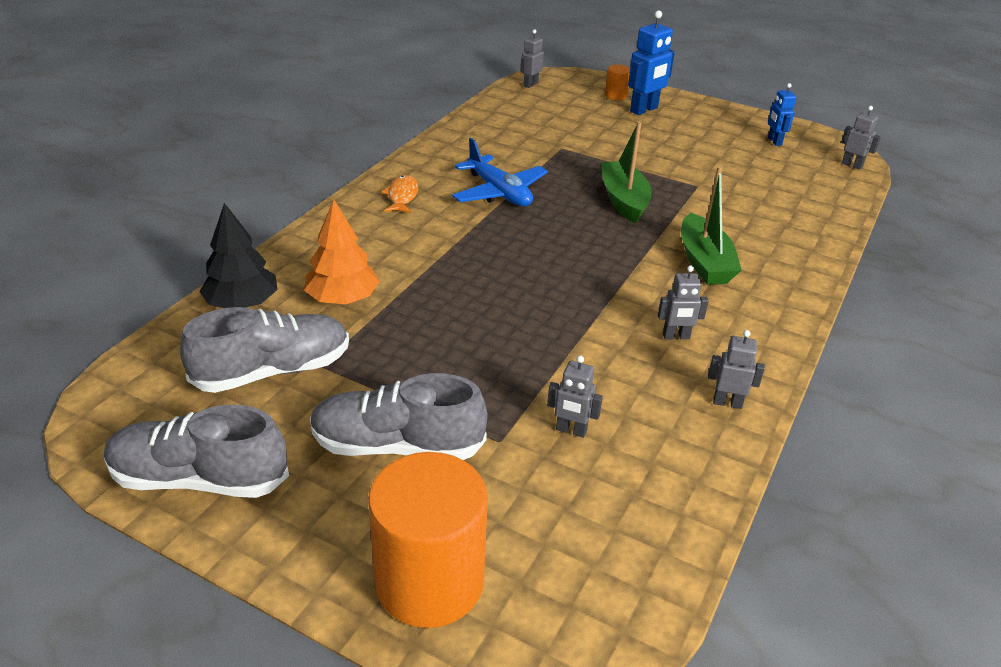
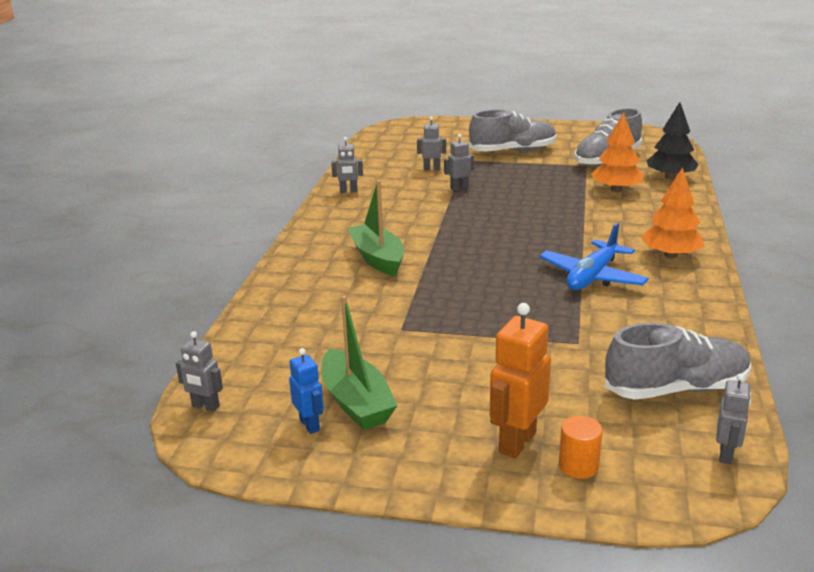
camera: 165 degrees right, 10 degrees down
grey shoe [104,405,289,498] -> grey shoe moved to [605,323,751,400]
orange cylinder [368,452,488,628] -> none
orange fish [381,175,418,213] -> orange tree [641,167,704,258]
blue plane [452,138,548,207] -> blue plane turned 90 degrees counterclockwise [540,223,649,290]
green boat [601,121,652,224] -> green boat moved to [322,295,397,430]
blue robot [628,10,675,115] -> orange robot [490,303,551,458]
grey robot [658,265,709,339] -> grey robot moved to [444,134,474,191]

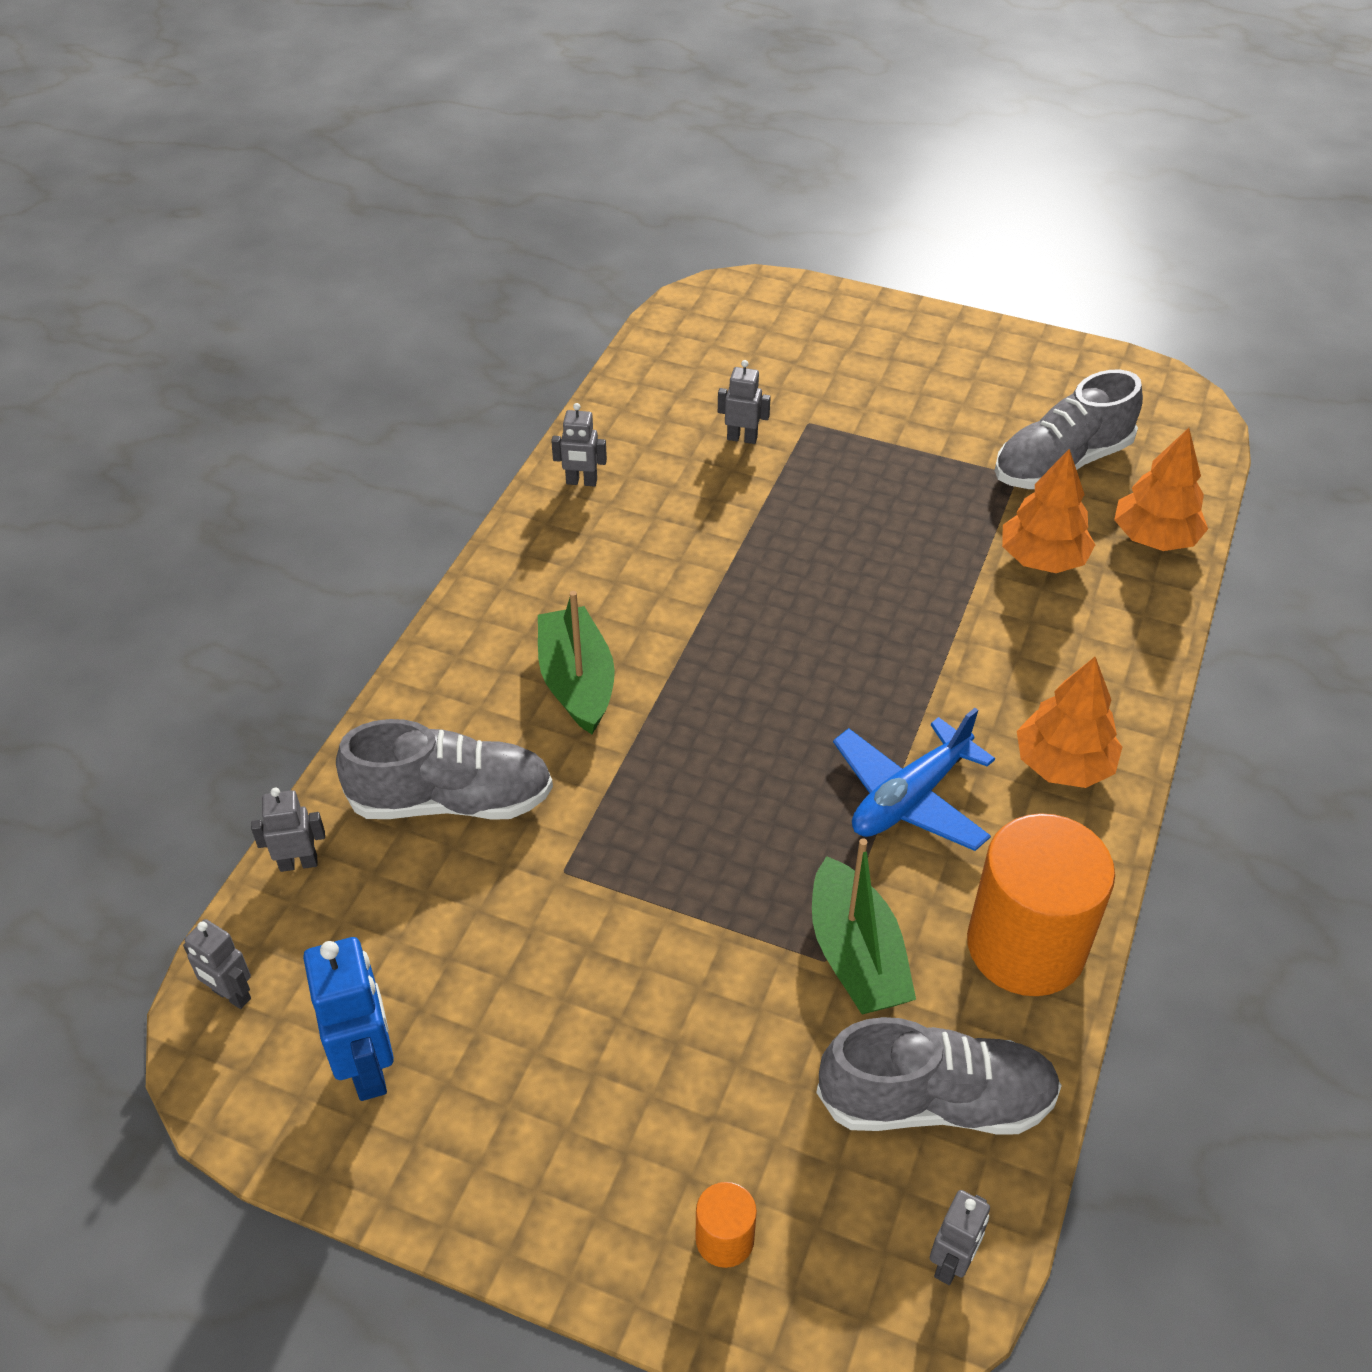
camera: 10 degrees right, 20 degrees up
blue robot [289,348,324,434] -> blue robot [303,937,394,1101], size x1.70
green boat [322,295,397,430] -> green boat moved to [812,838,916,1015]
grey robot [444,134,474,191] -> grey robot moved to [251,788,325,872]
grey shoe [469,110,556,152] -> grey shoe moved to [336,719,553,820]
orange robot [490,303,551,458] -> none
black tree [646,102,699,179] -> orange tree [1114,428,1208,551]
none -> orange cylinder [967,813,1115,996]

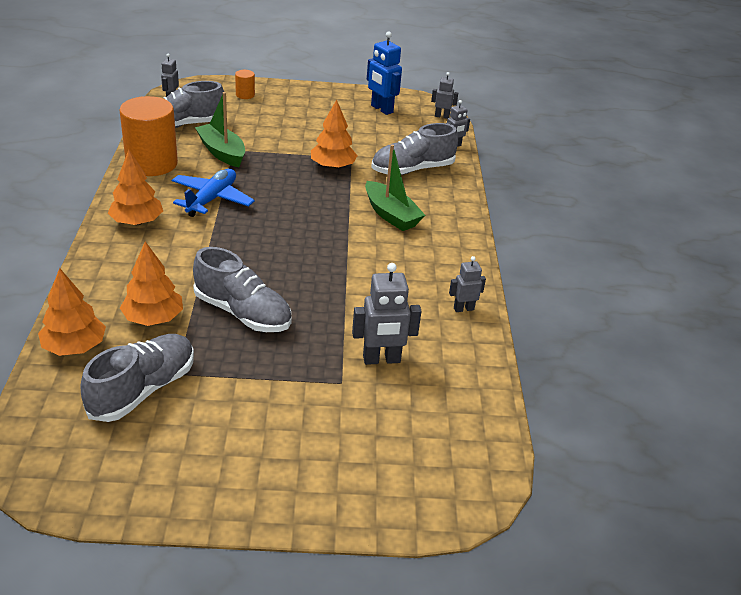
camera: 155 degrees right, 10 degrees down
grey robot [718,360,771,444] -> grey robot [352,263,422,365], size x1.70
none -> grey shoe [193,247,292,332]
none -> orange tree [311,100,358,169]

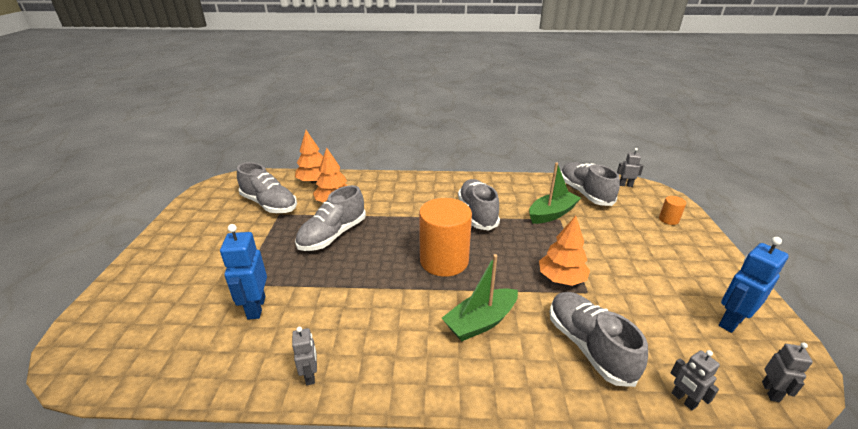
camera: 95 degrees right, 5 degrees down
orange tree [108,150,163,225] -> none
orange cylinder [119,96,178,176] -> orange cylinder moved to [419,198,472,277]
blue plane [172,169,255,217] -> grey shoe [458,179,500,231]
grey robot [352,263,422,365] -> blue robot [220,224,267,320]

